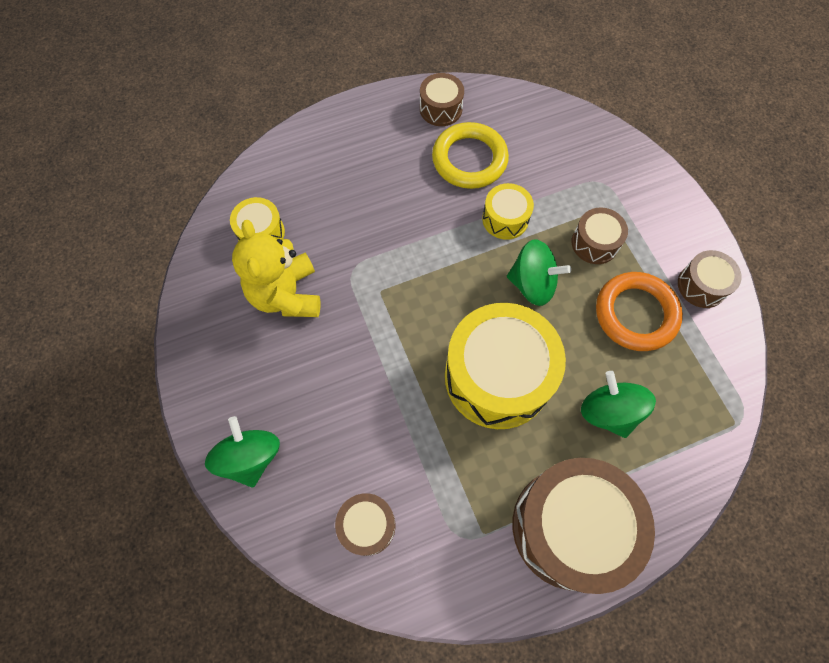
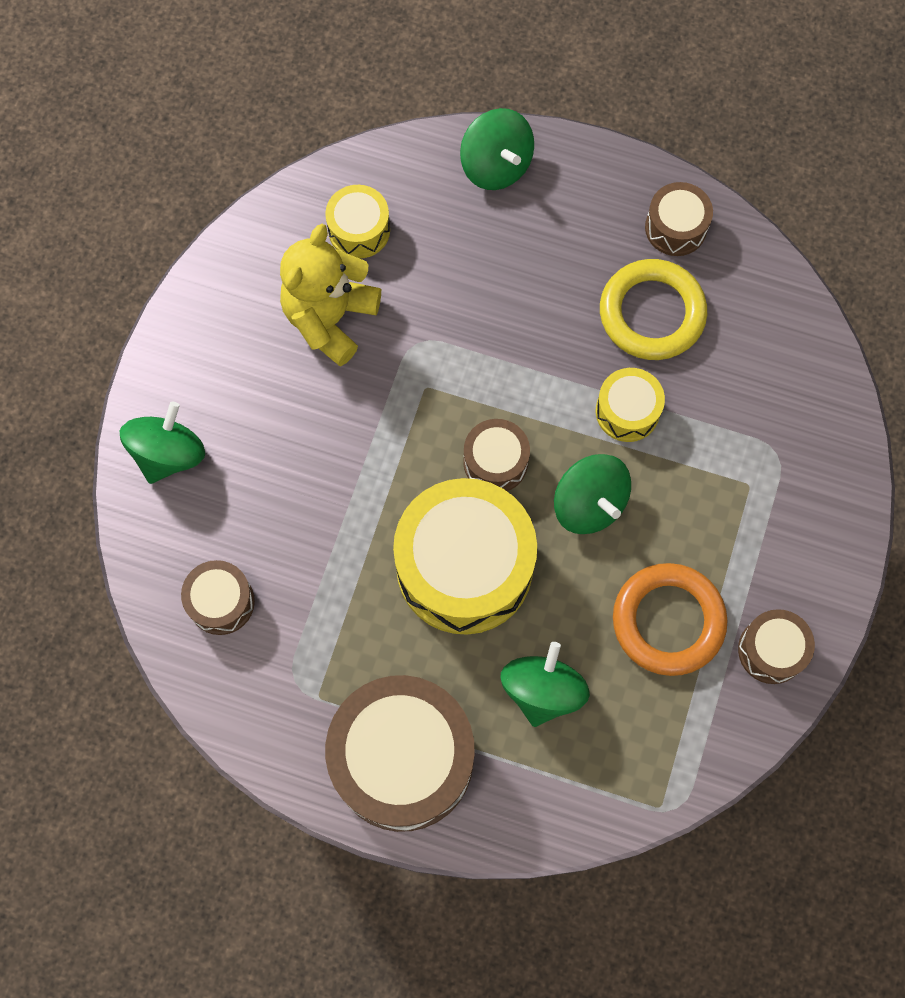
camera: 40 degrees right, 5 degrees up
brown drum [571,208,628,264] -> brown drum moved to [463,419,530,491]
none -> green spinning top [460,108,534,190]

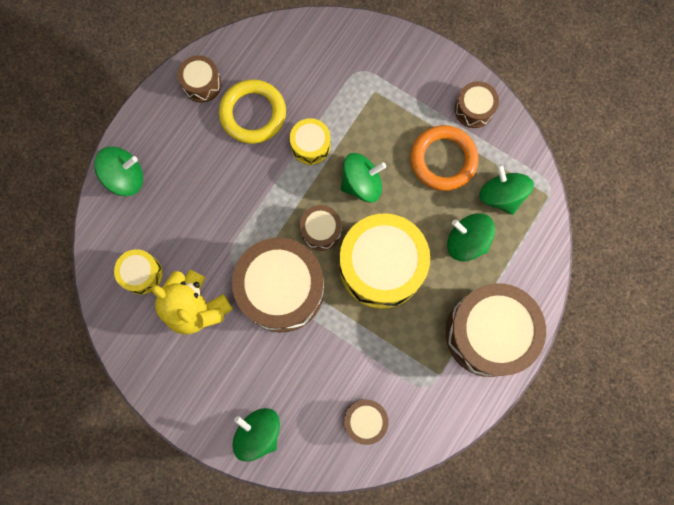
camera: 75 degrees left, 5 degrees up
none -> brown drum [232,238,324,332]
none -> green spinning top [479,164,534,215]

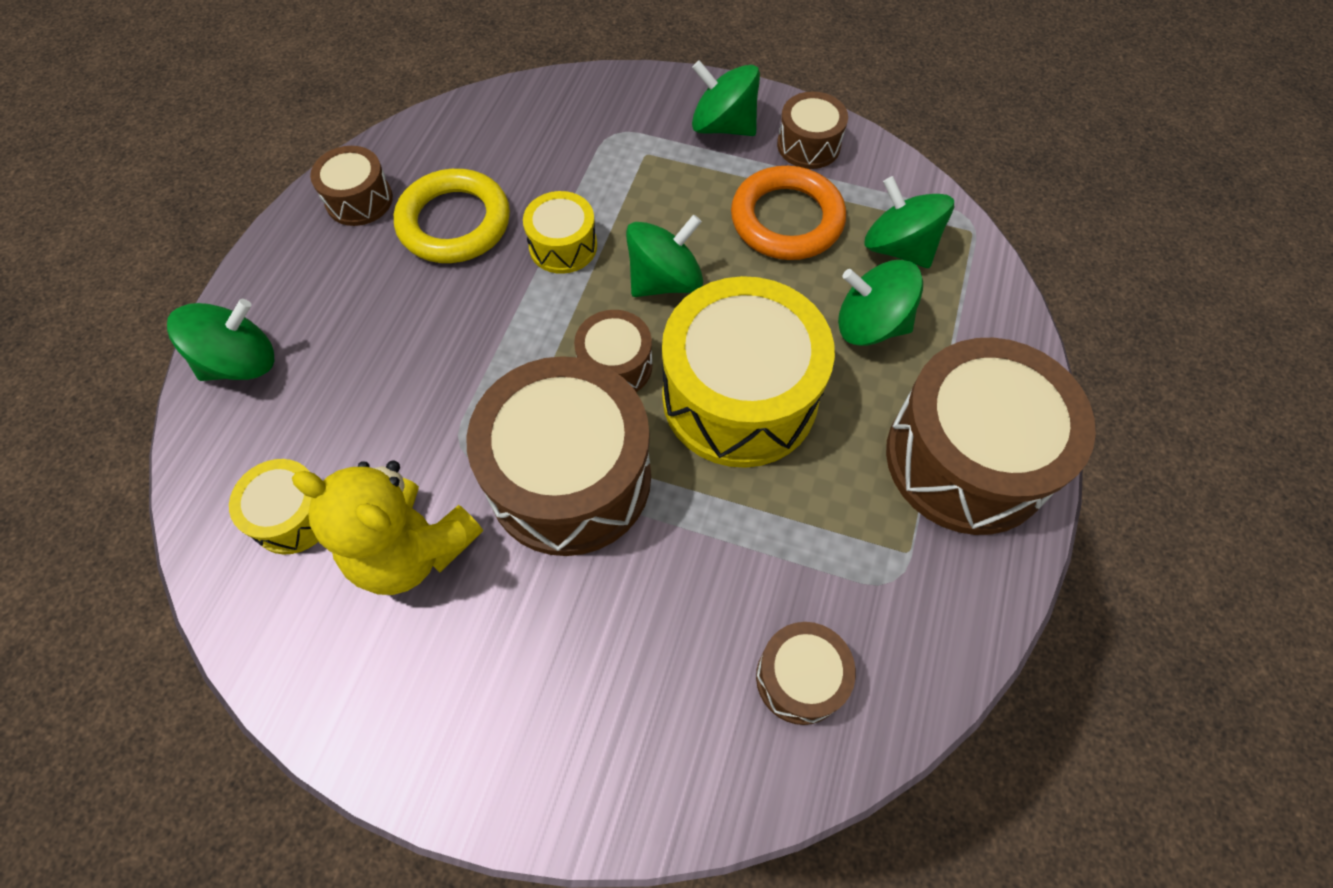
camera: 15 degrees left, 15 degrees down
green spinning top [232,408,280,462] -> green spinning top moved to [692,60,760,136]

